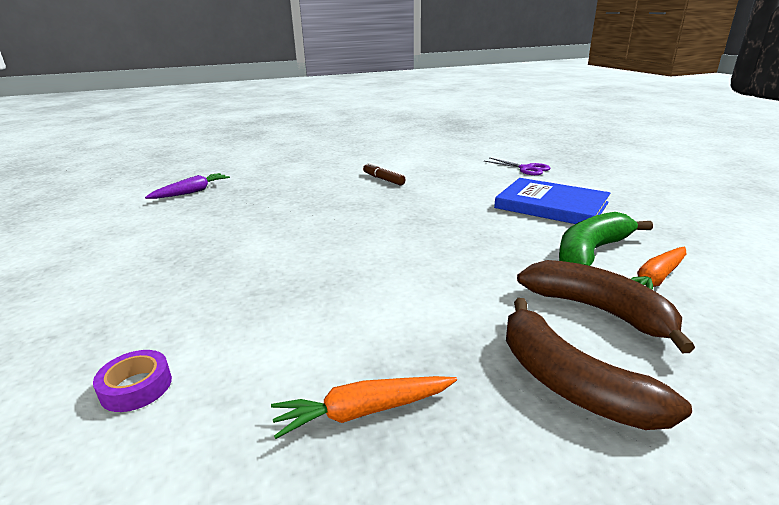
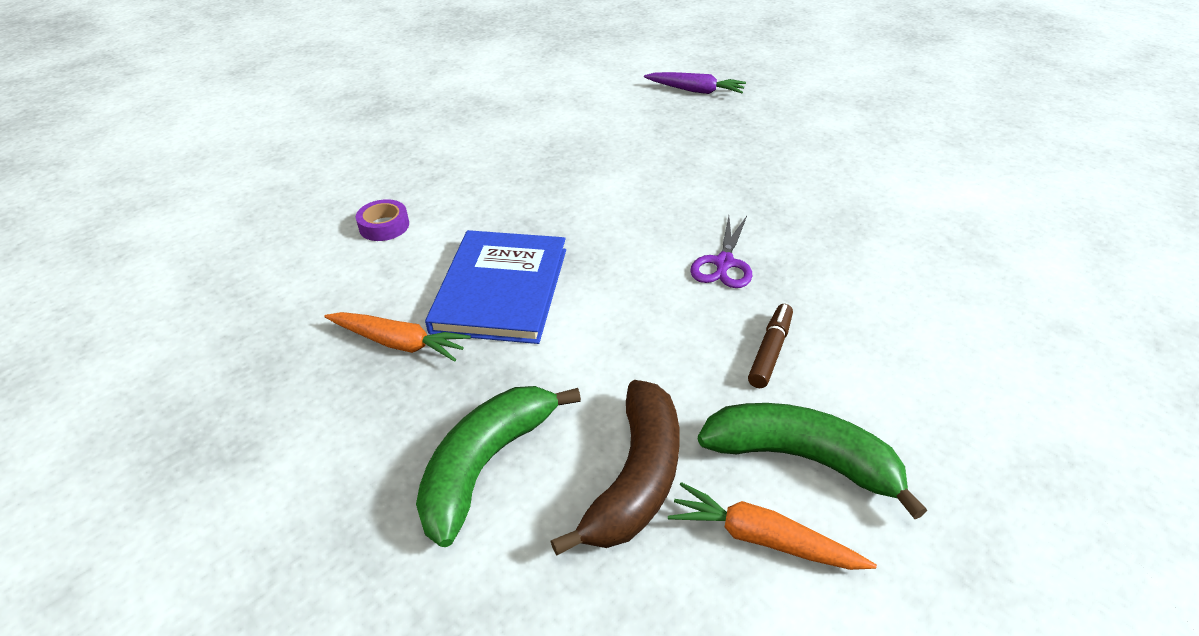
camera: 65 degrees right, 15 degrees up
orange carrot [271,376,457,439] -> orange carrot turned 150 degrees clockwise [325,312,471,362]
brown marker [363,163,406,185] -> brown marker moved to [748,304,793,388]
purple scissors [484,157,550,175] -> purple scissors moved to [690,216,752,288]
blue book [494,178,610,224] -> blue book moved to [425,230,566,344]
brown banana [506,298,692,430] -> green banana [416,386,581,547]

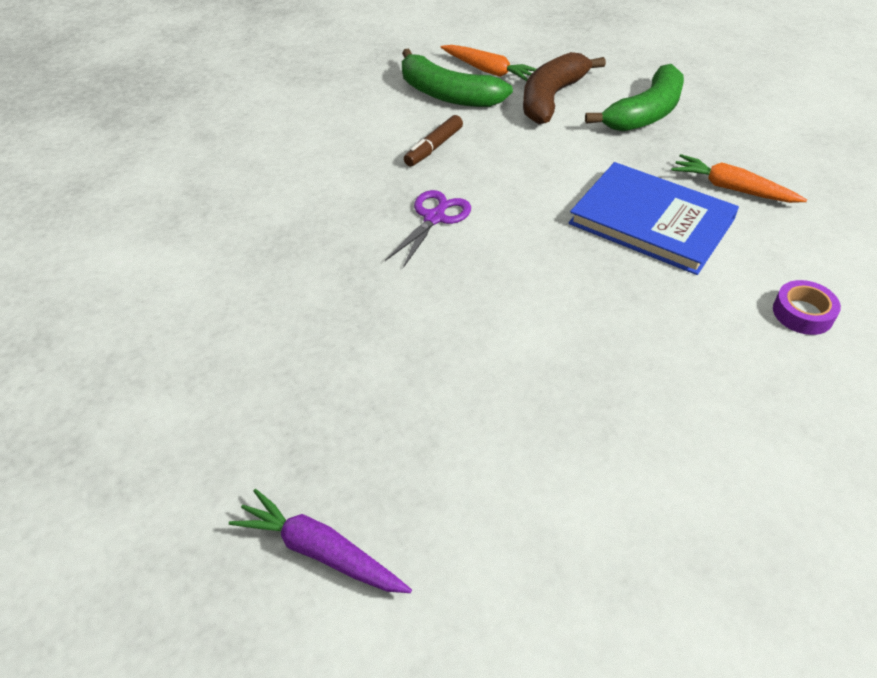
camera: 170 degrees left, 5 degrees up
blue book [425,230,566,344] -> blue book turned 75 degrees counterclockwise [569,162,739,275]

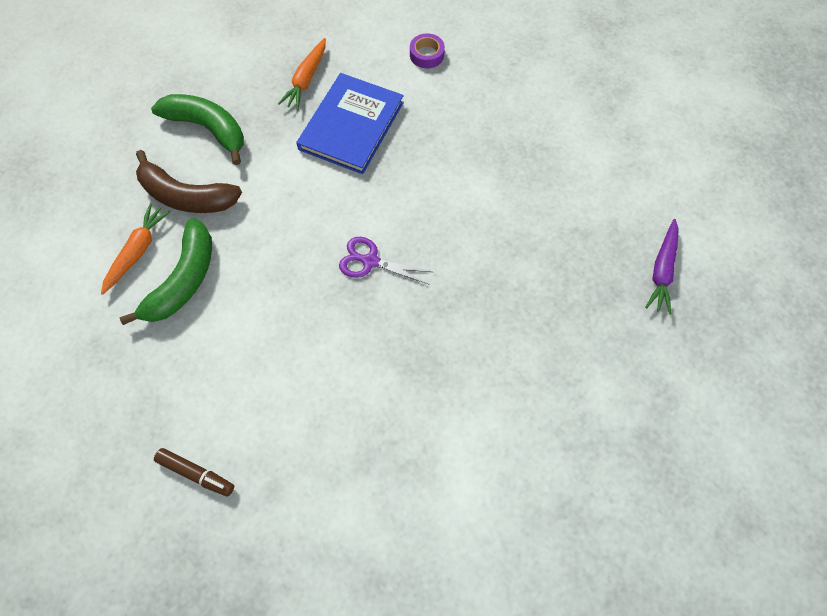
camera: 100 degrees left, 20 degrees up
brown marker [404,115,463,167] -> brown marker moved to [154,448,234,497]

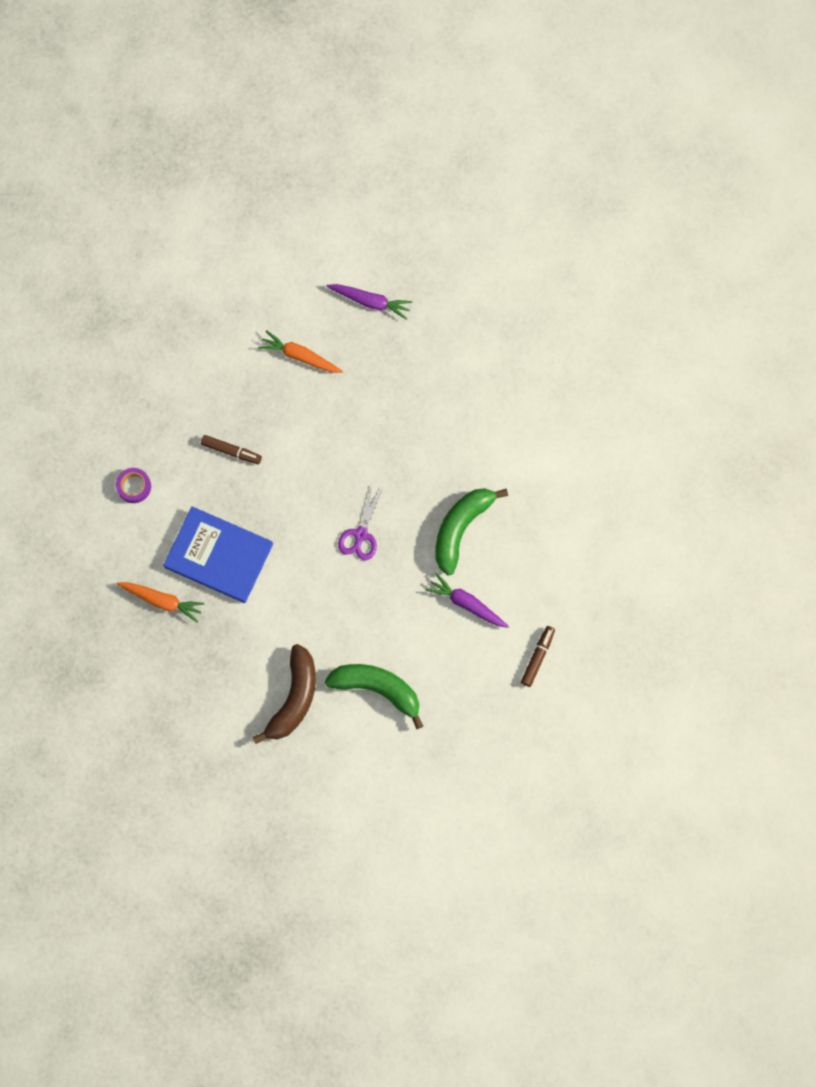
camera: 90 degrees left, 10 degrees up
orange carrot [101,203,171,295] -> orange carrot moved to [258,330,343,373]
green banana [151,94,244,165] -> green banana moved to [435,488,508,575]
none -> brown marker [201,435,262,464]
none -> purple carrot [426,573,509,628]

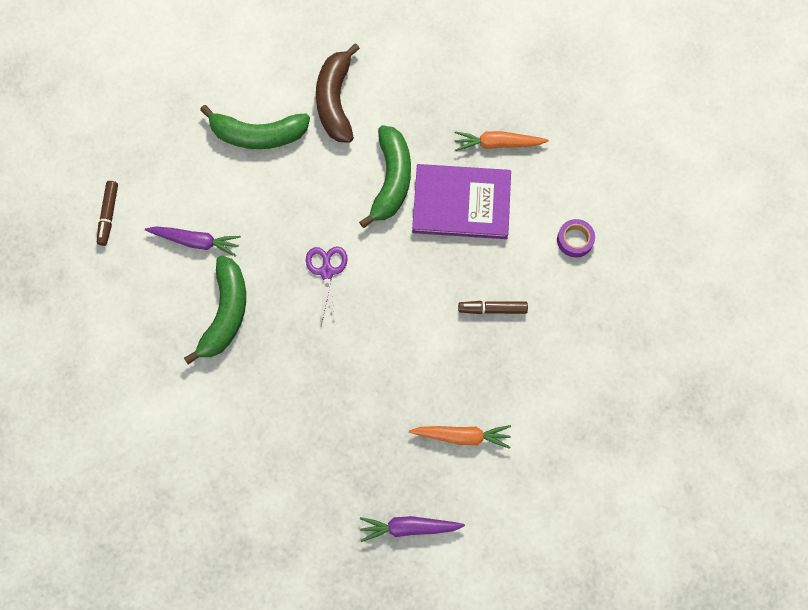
camera: 160 degrees right, 5 degrees down
blue book [163,506,273,603] -> purple book [412,164,511,239]
none -> green banana [359,125,411,228]

